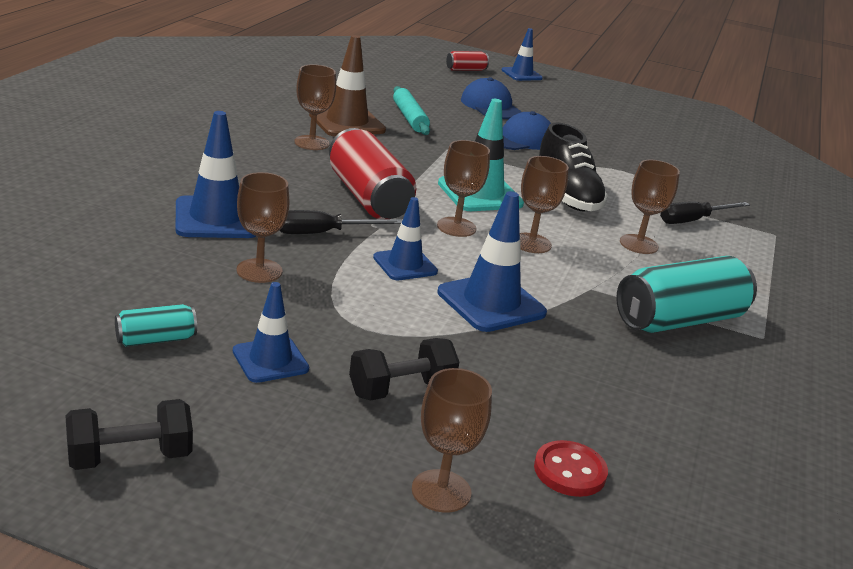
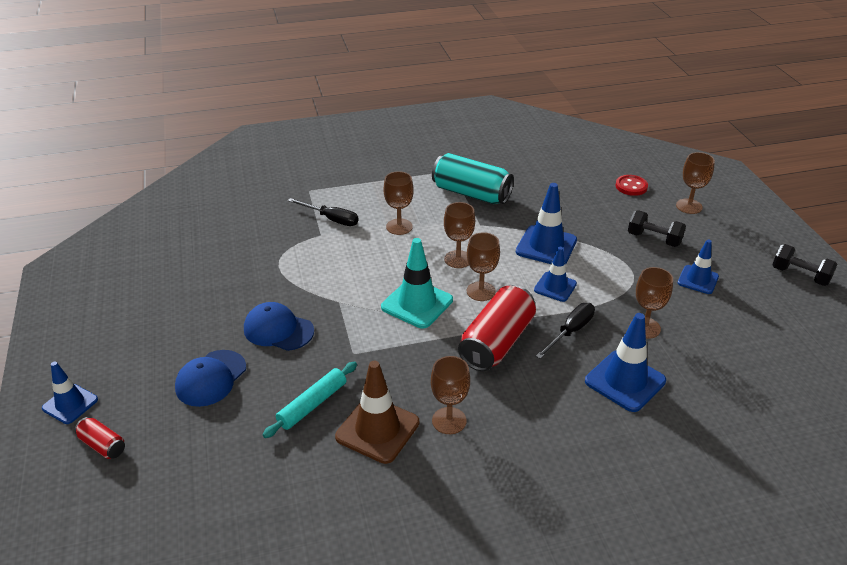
camera: 120 degrees left, 10 degrees up
turquoise can [115,304,197,346] -> none
black screwdriver [279,210,402,234] -> black screwdriver turned 90 degrees counterclockwise [536,303,595,359]
black shoe [539,123,608,211] -> none

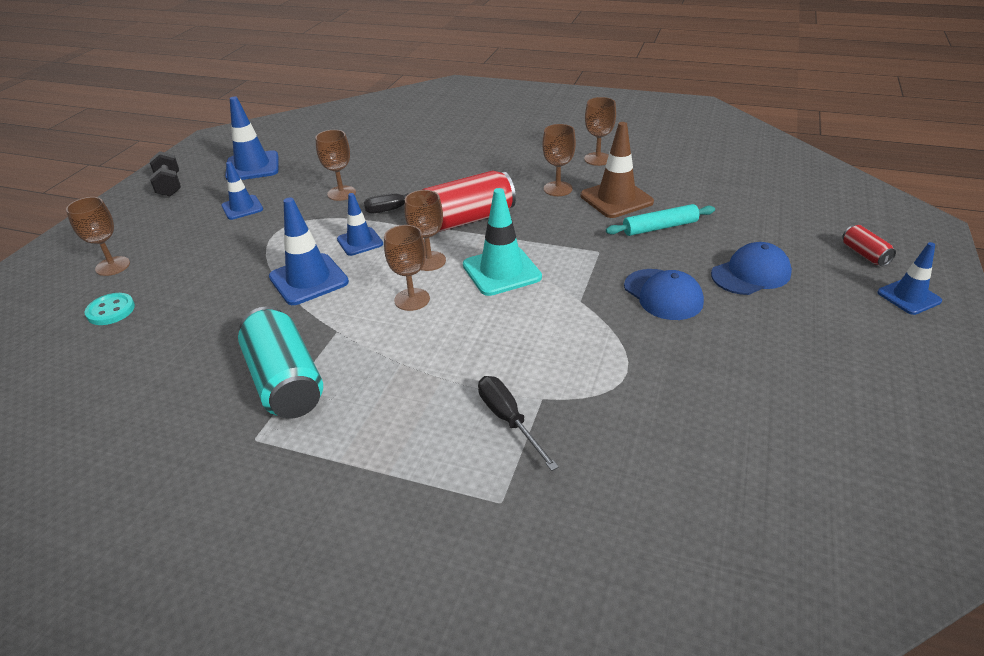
camera: 145 degrees left, 0 degrees up
brown goblet [384,171,414,235] -> brown goblet moved to [584,97,616,166]
blue traffic cone [585,313,666,412] -> blue traffic cone moved to [225,96,278,180]
red button [615,175,648,196] -> turquoise button [85,293,135,325]
black dumbbell [628,210,686,247] -> none

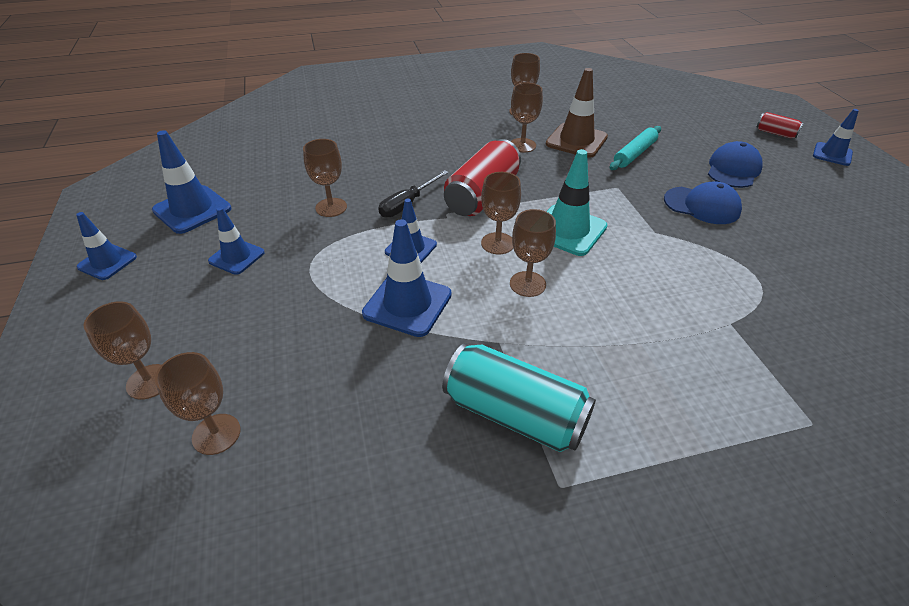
camera: 35 degrees left, 5 degrees up
turquoise button [85,293,135,325] -> brown goblet [155,352,241,455]
black dumbbell [150,151,181,196] -> blue traffic cone [76,212,137,280]
black screwdriver [478,376,559,471] -> none

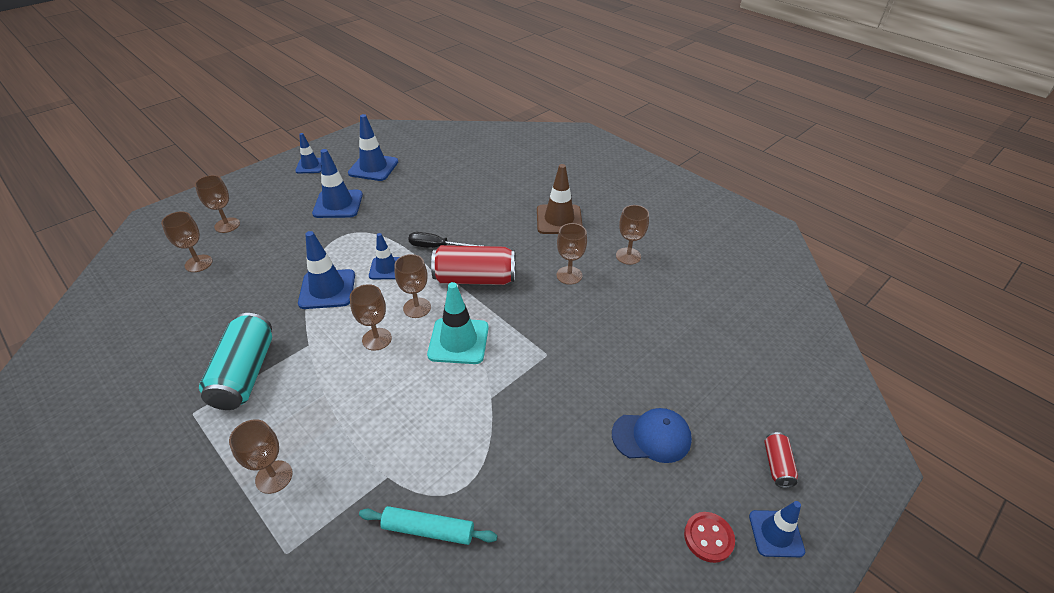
camera: 60 degrees right, 0 degrees up
blue traffic cone [208,207,265,275] -> blue traffic cone [312,149,363,218], size x1.57
brown goblet [303,139,347,217] -> brown goblet moved to [229,419,293,494]
brown traffic cone [546,68,608,158] -> brown traffic cone moved to [537,164,583,234]
turquoise rolling pin [610,126,661,170] -> turquoise rolling pin moved to [359,506,497,545]
blue cap [664,181,742,224] -> none
none -> red button [684,512,735,563]

